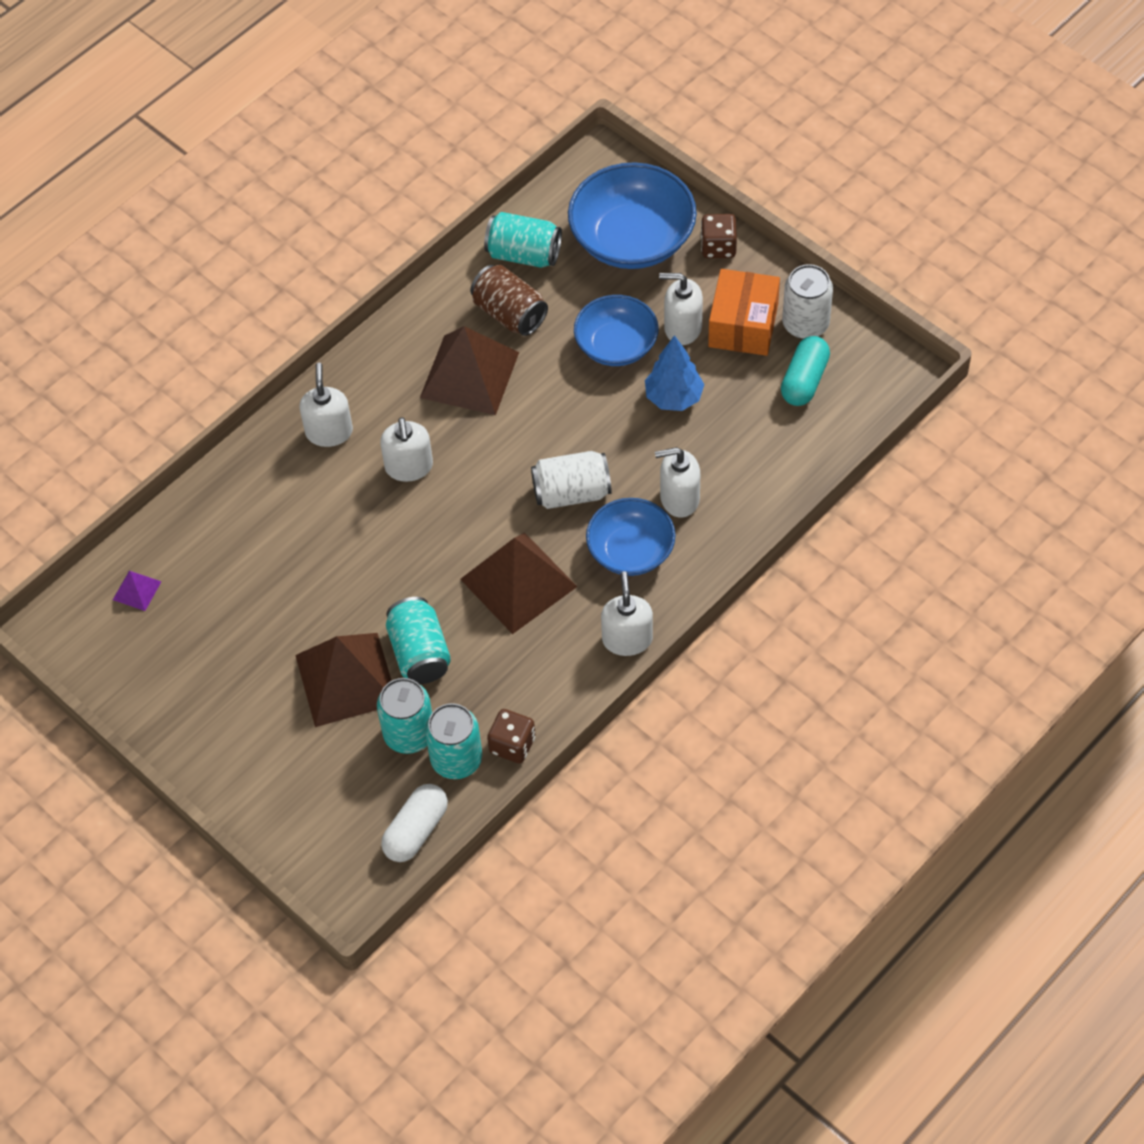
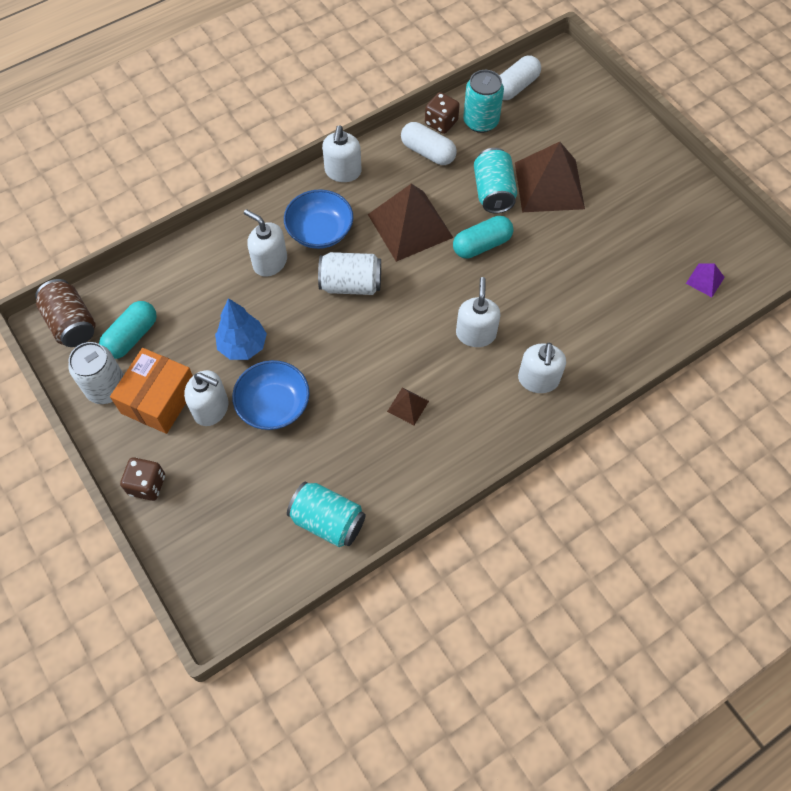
camera: 170 degrees left, 5 degrees up
turquoise can [377,678,432,754] -> none
brown pyramid [420,326,519,415] -> brown pyramid [387,388,429,425], size x0.44
brown can [470,265,548,336] -> brown can moved to [35,279,96,347]
blue bowl [568,162,697,269] -> none
white soap dispenser [655,447,700,518] -> white soap dispenser turned 150 degrees counterclockwise [244,209,287,277]
none -> white capsule [401,122,457,165]
none -> turquoise capsule [453,216,513,259]

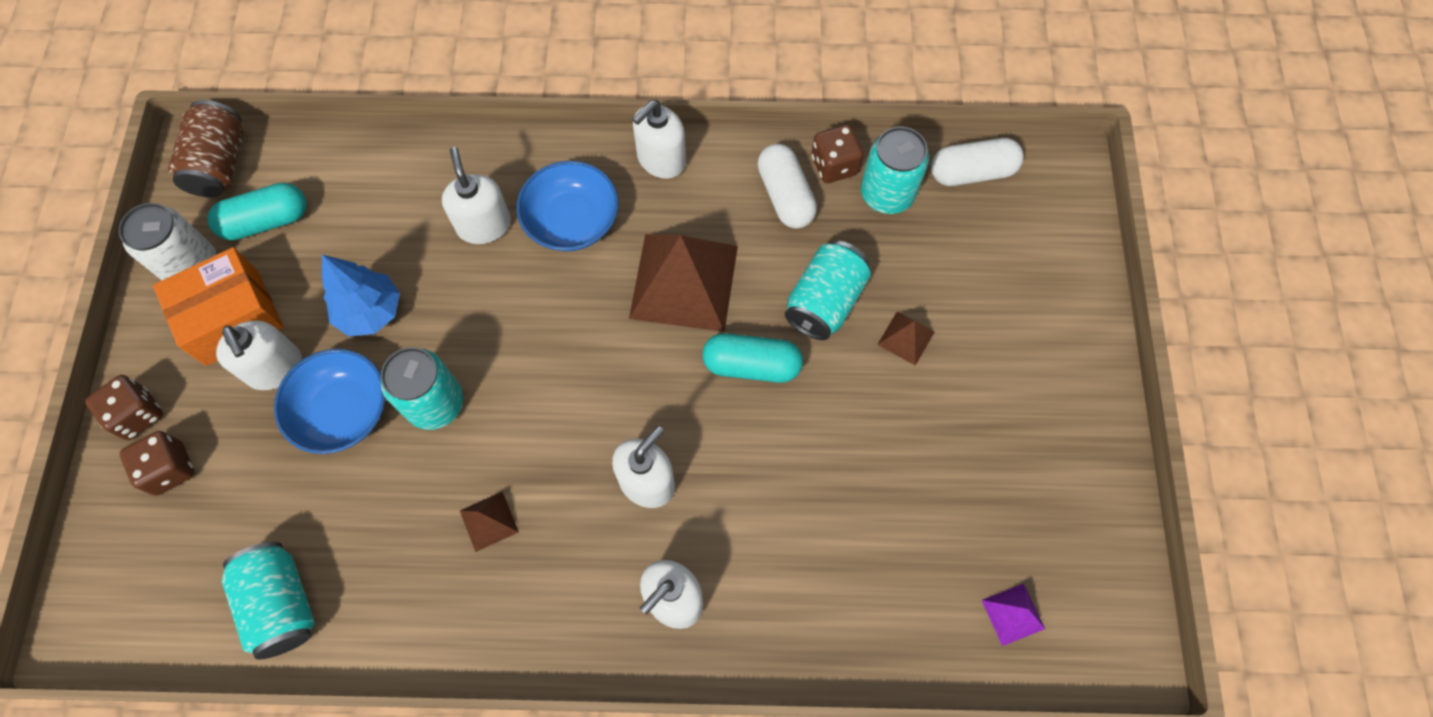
camera: 35 degrees right, 5 degrees up
white can [318,252,381,295] -> none
brown pyramid [515,142,585,212] -> brown pyramid [877,311,935,366], size x0.44
none -> brown dice [120,431,195,496]
none -> turquoise can [381,347,463,430]

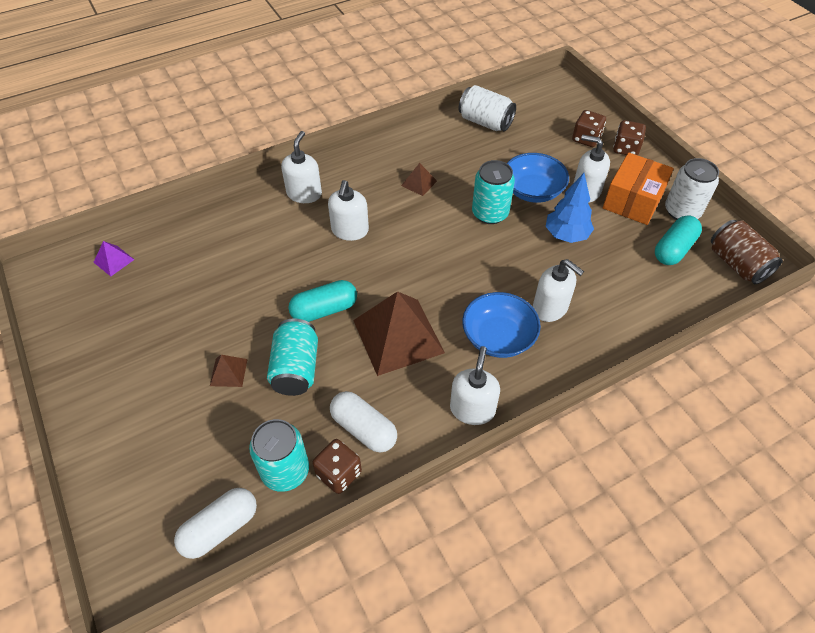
camera: 150 degrees right, 15 degrees down
turquoise can [222,542,315,660] -> white can [459,85,516,131]

